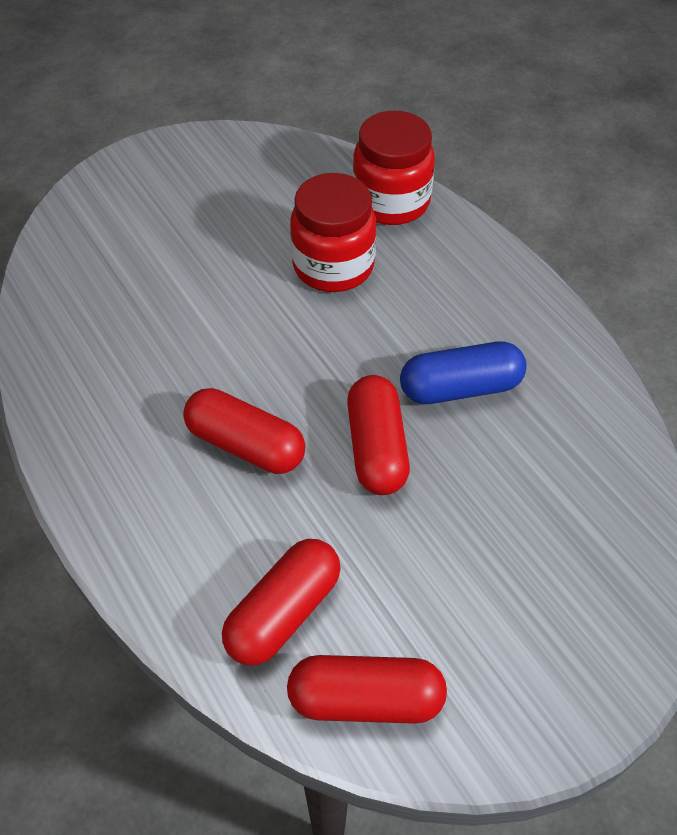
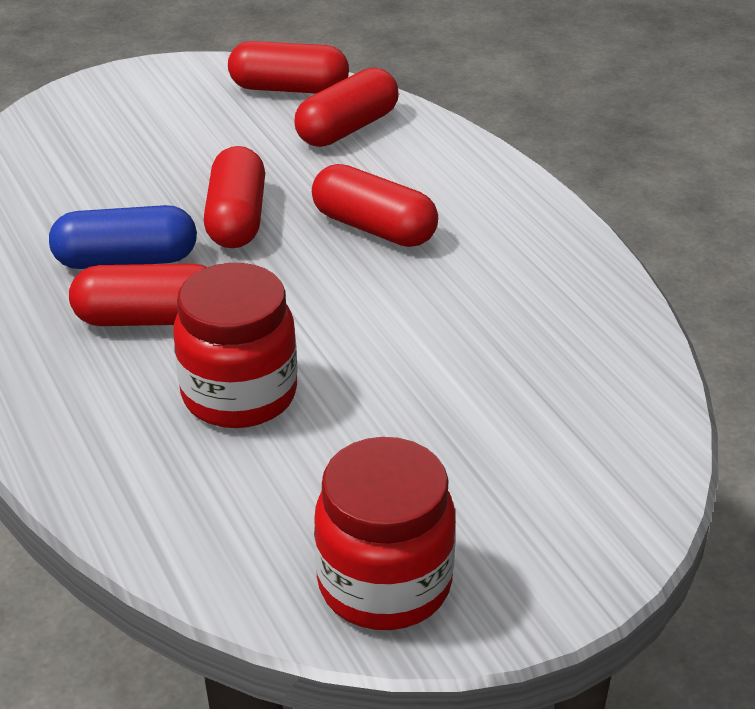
camera: 175 degrees left, 15 degrees down
red jar [353,111,435,225] -> red jar moved to [314,437,456,630]
none -> red capsule [69,264,207,326]

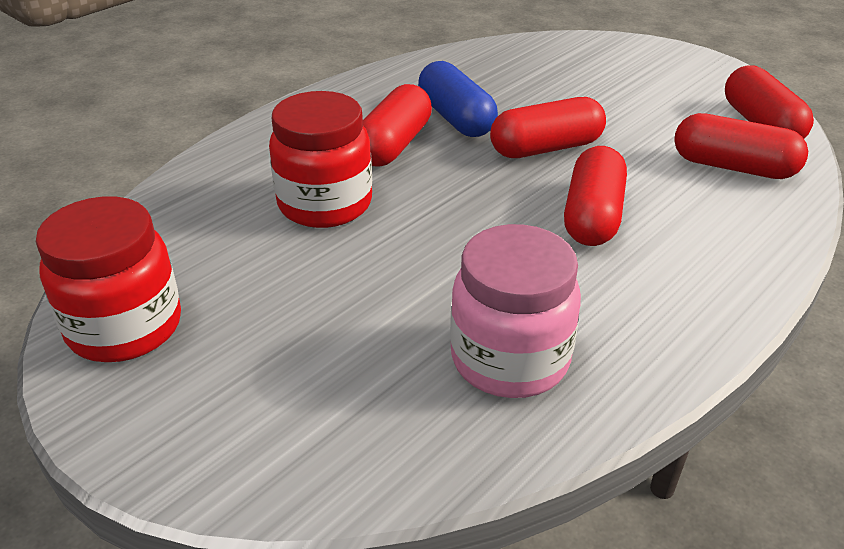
camera: 70 degrees right, 0 degrees up
red capsule [69,264,207,326] -> red capsule turned 45 degrees clockwise [363,84,432,167]
none -> pink jar [450,224,581,398]

